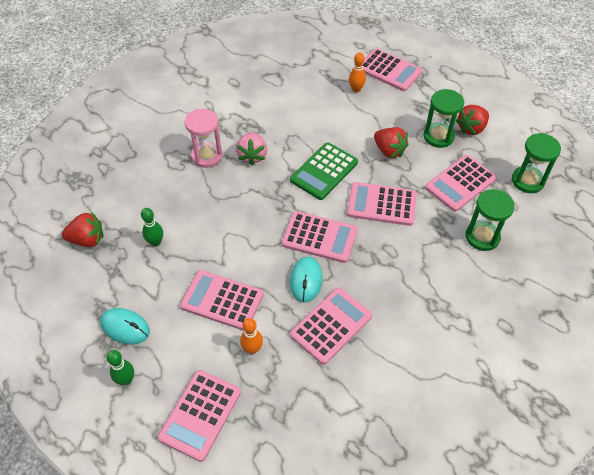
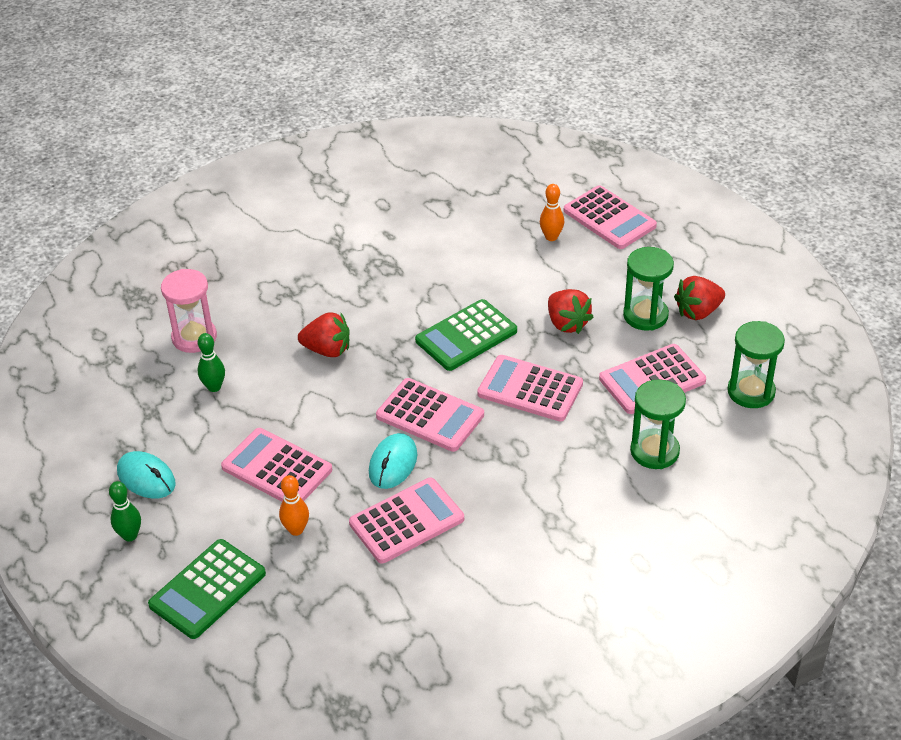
camera: 15 degrees right, 10 degrees down
red strawberry [62,212,104,247] -> red strawberry moved to [298,312,350,357]
pink calculator [158,370,241,462] -> green calculator [148,539,266,639]
pink hourglass [185,109,223,168] -> pink hourglass moved to [161,269,217,353]
pink strawberry [236,132,267,165] -> none

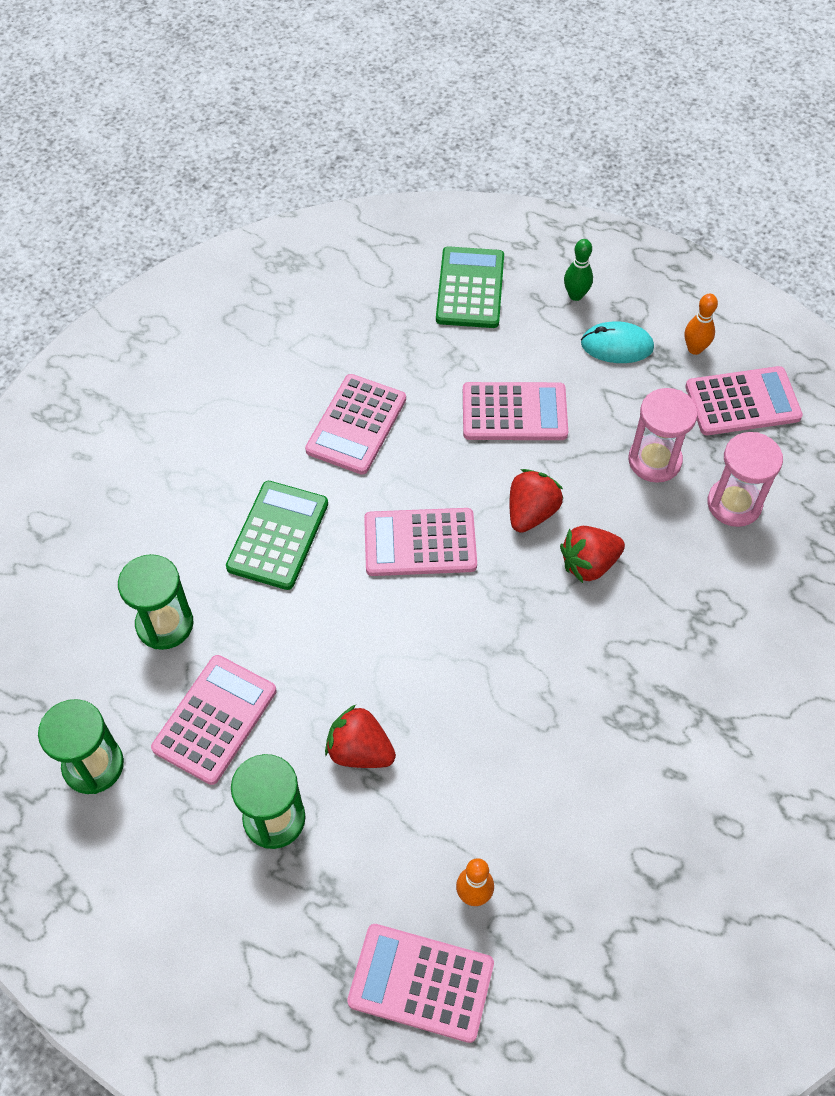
camera: 145 degrees right, 15 degrees up
green bowling pin [198,333,225,392] -> pink hourglass [628,388,698,483]
orange bowling pin [279,475,309,536] -> orange bowling pin moved to [685,294,718,355]
turquoise mouse [369,433,417,489] -> none
green calculator [415,299,517,371] -> green calculator moved to [226,481,328,590]
pink calculator [477,355,583,421] -> pink calculator moved to [685,366,803,435]
red strawberry [674,276,725,320] -> red strawberry moved to [509,469,563,533]

